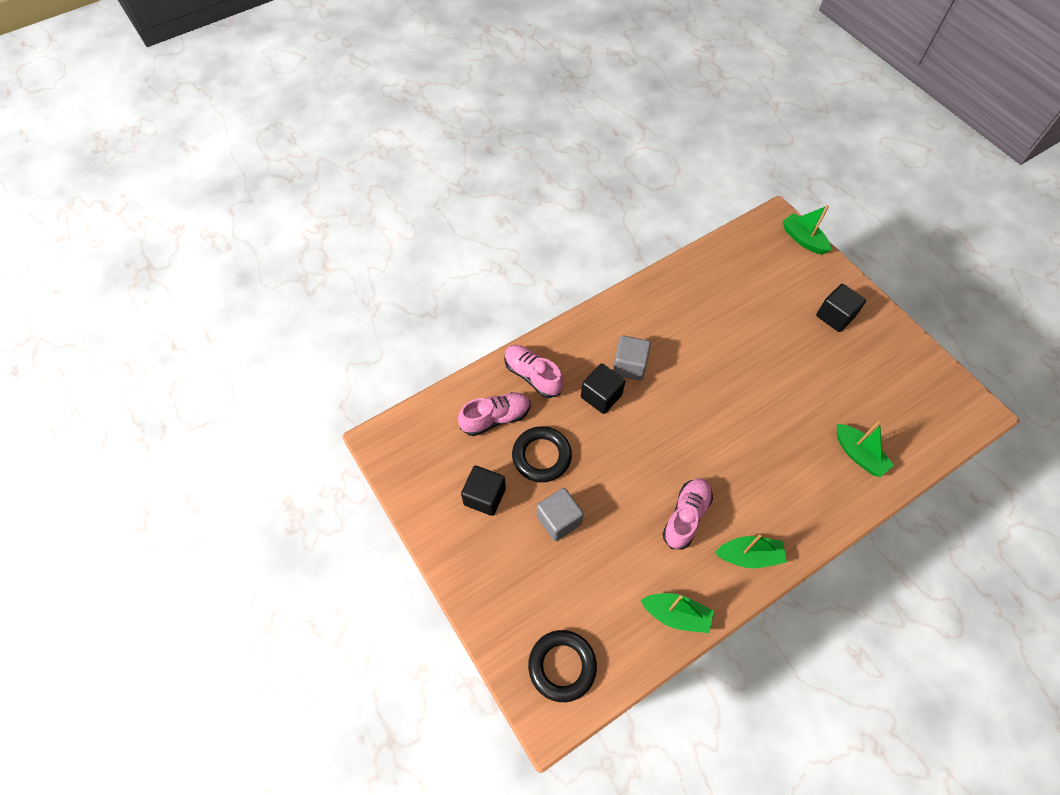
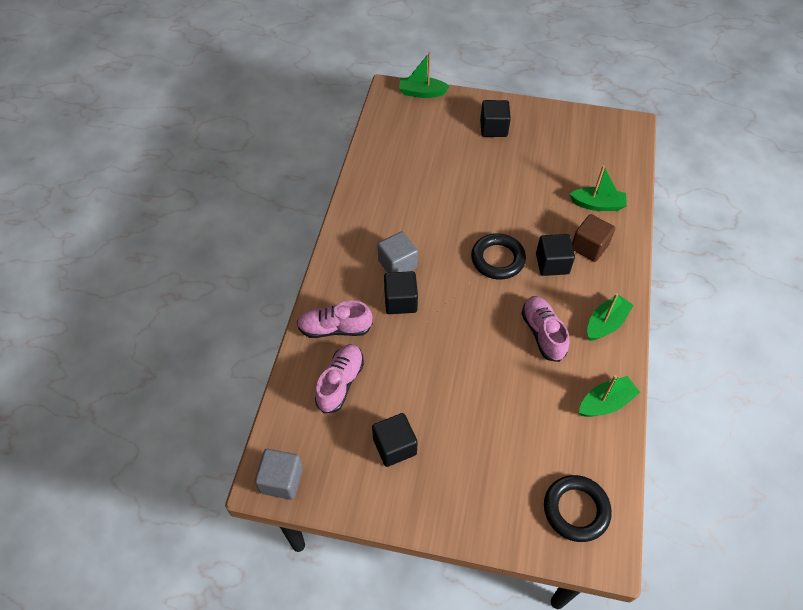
camera: 45 degrees left, 5 degrees down
black ring [512,426,572,482] -> black ring moved to [471,233,526,280]
grey cube [537,488,584,541] -> grey cube moved to [255,449,303,500]
none -> black cube [536,234,575,276]
none -> brown cube [572,214,615,262]

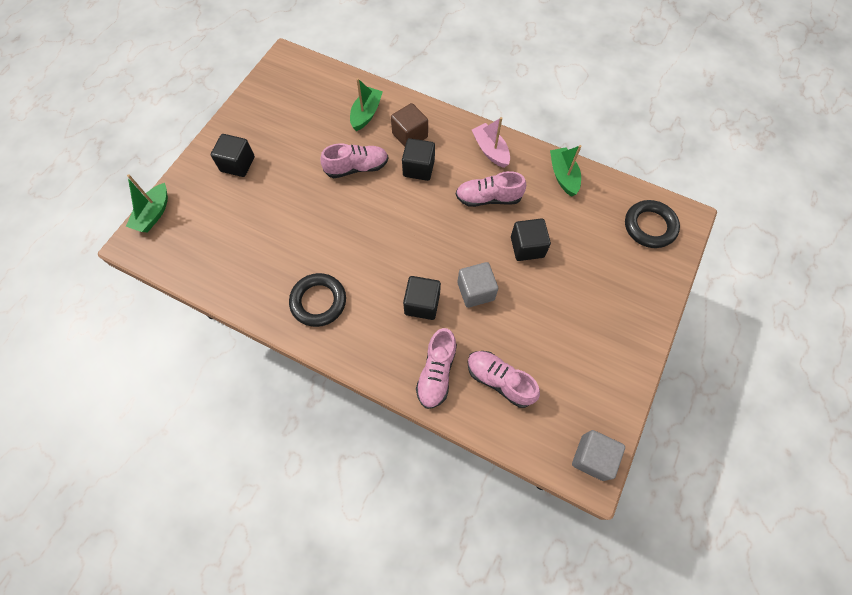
camera: 75 degrees left, 10 degrees up
black cube [372,413,418,467] -> black cube moved to [511,218,551,261]
grey cube [377,232,418,273] -> grey cube moved to [458,262,498,308]
black ring [471,233,526,280] -> black ring moved to [289,273,346,327]
green boat [587,293,634,341] -> pink boat [472,117,510,168]
none -> pink shoe [320,143,388,178]

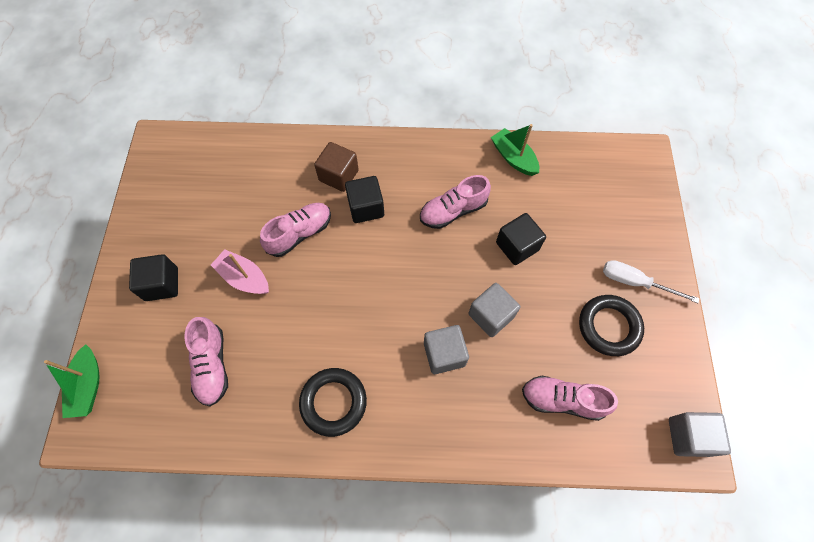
camera: 25 degrees left, 0 degrees up
green boat [350,78,383,131] -> none
black cube [403,276,441,320] -> grey cube [424,325,469,374]
pink shoe [416,328,457,409] -> pink shoe moved to [184,317,228,406]
pink boat [472,117,510,168] -> pink boat moved to [211,249,269,294]
black ring [625,200,680,248] -> black ring moved to [579,295,644,356]
none -> white screwdriver [603,260,700,303]

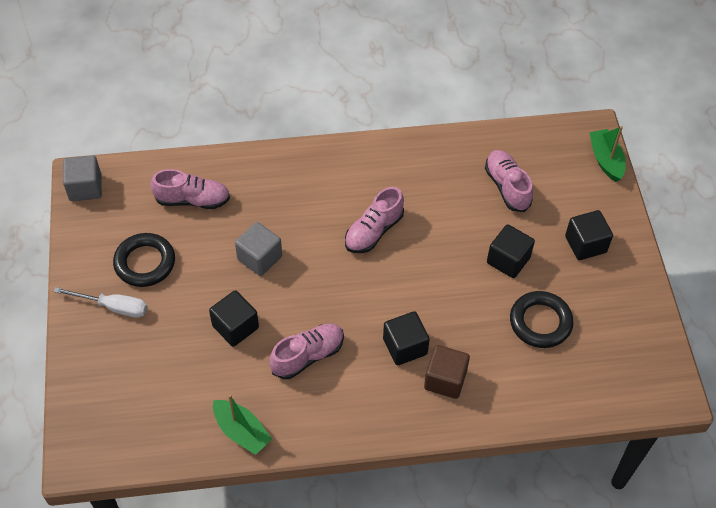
camera: 170 degrees right, 10 degrees down
pink boat [211,249,269,294] -> black cube [487,224,535,278]
pink shoe [260,203,331,257] -> pink shoe moved to [345,187,404,253]
black ring [299,368,367,437] -> black ring moved to [510,291,573,348]
grey cube [424,325,469,374] -> none

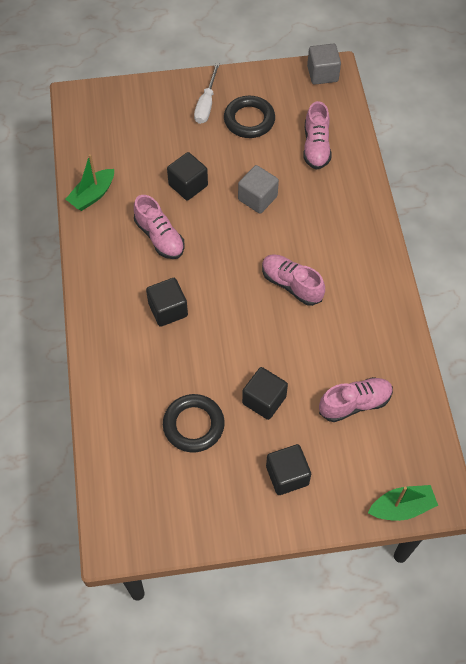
camera: 90 degrees right, 5 degrees up
brown cube [424,345,470,399] -> none

